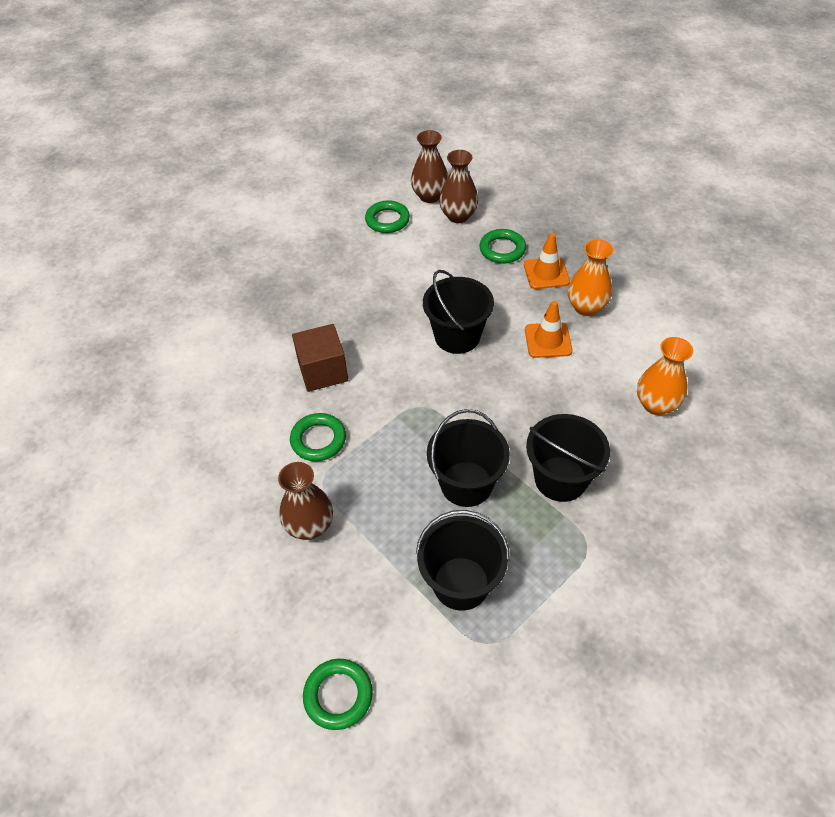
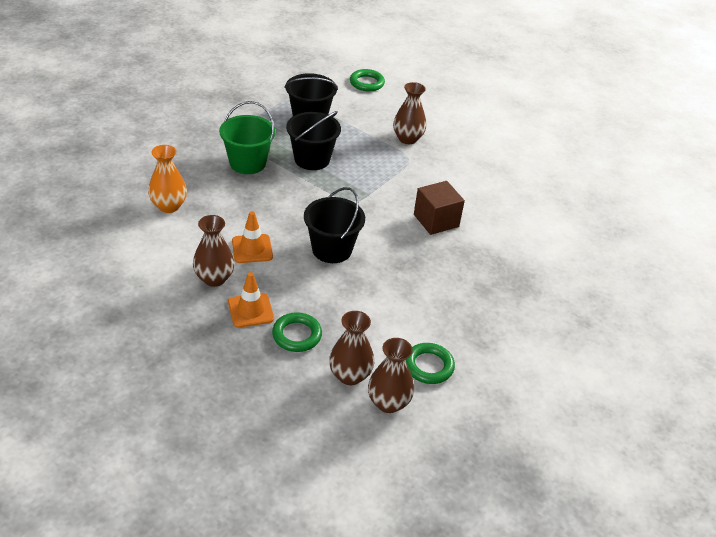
camera: 165 degrees right, 10 degrees down
green ring [290,413,346,461] -> none
black bucket [526,414,610,502] -> green bucket [219,101,275,174]
orange vase [568,239,613,316] -> brown vase [193,215,235,287]

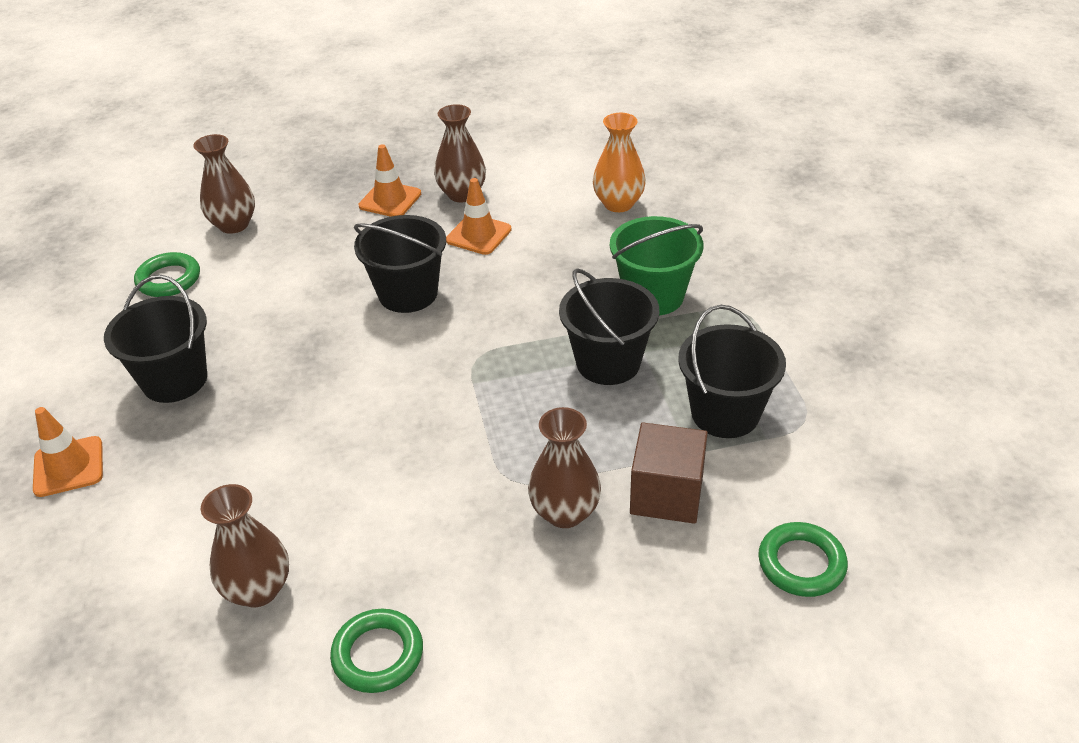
camera: 135 degrees right, 0 degrees up
green ring [272,312,322,352] -> green ring moved to [330,609,423,693]
brown vase [368,338,414,413] -> brown vase moved to [201,484,289,608]
brown cube [414,181,465,235] -> brown cube moved to [630,422,708,524]
none -> orange traffic cone [33,407,103,497]
none -> black bucket [104,275,207,403]

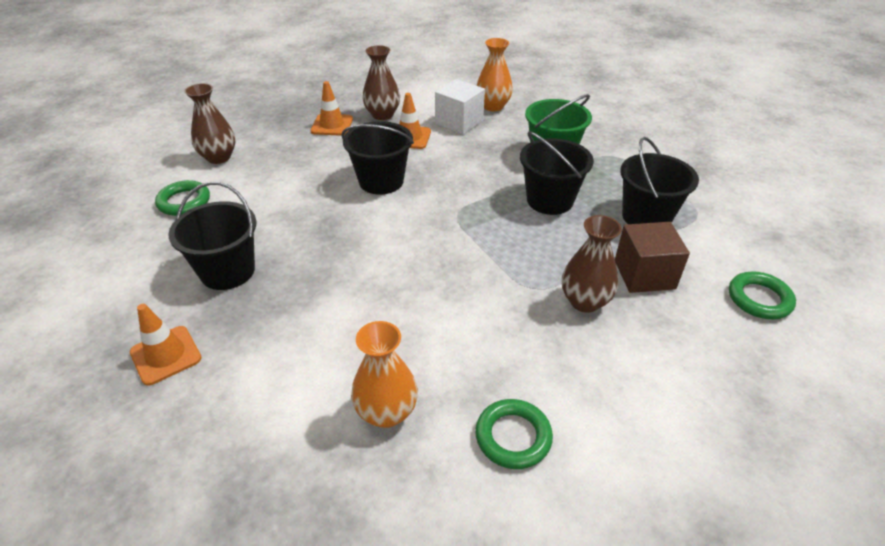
camera: 20 degrees left, 0 degrees up
brown vase [201,484,289,608] -> orange vase [351,321,418,428]
none -> white cube [435,79,485,135]

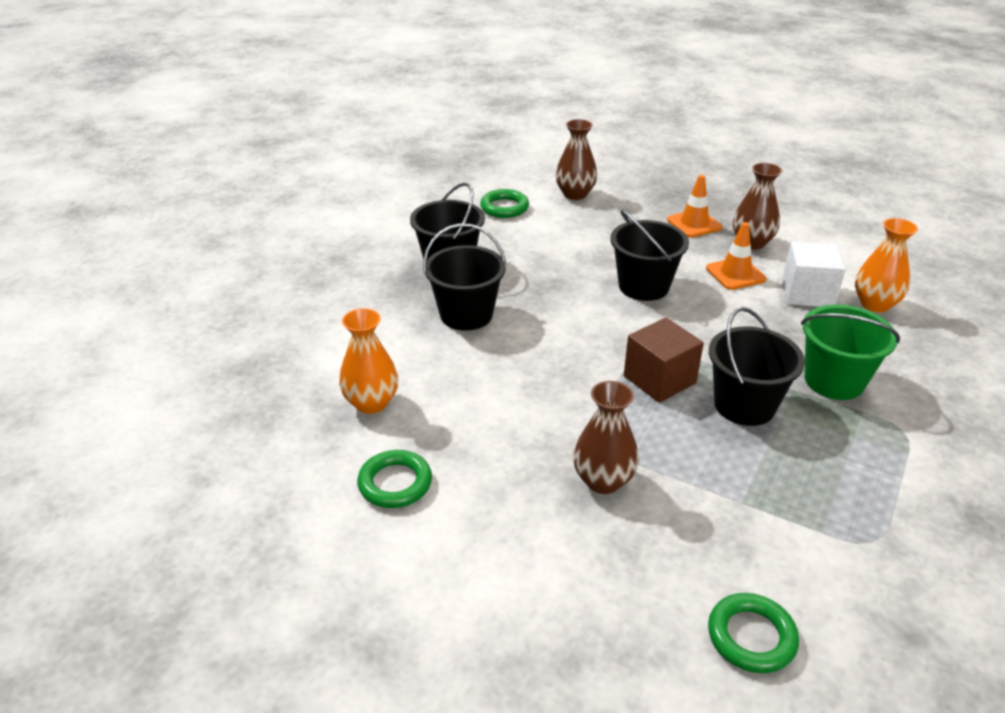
camera: 60 degrees right, 5 degrees down
orange traffic cone [130,304,202,386] -> none
brown cube [615,222,690,293] -> brown cube moved to [624,317,704,403]
black bucket [620,137,699,224] -> black bucket moved to [423,223,506,331]

